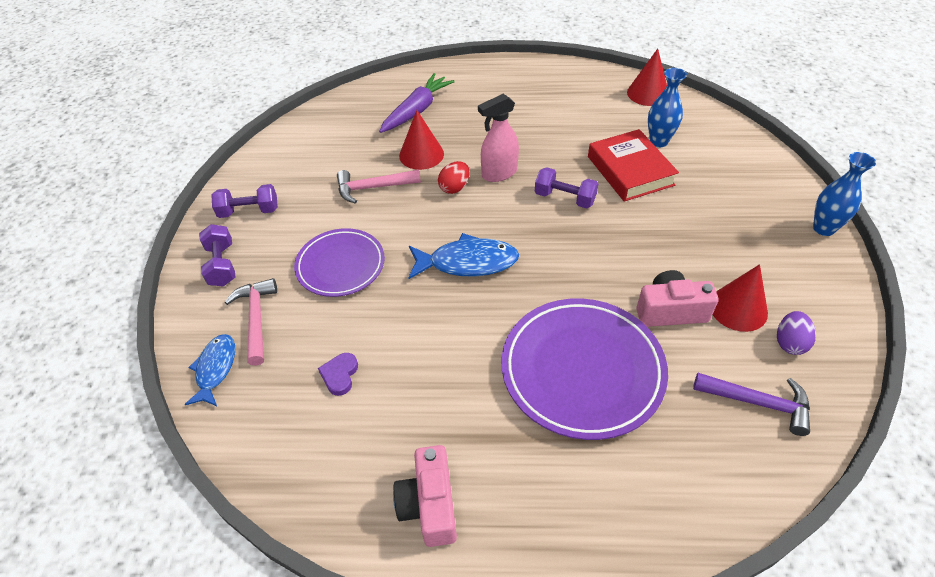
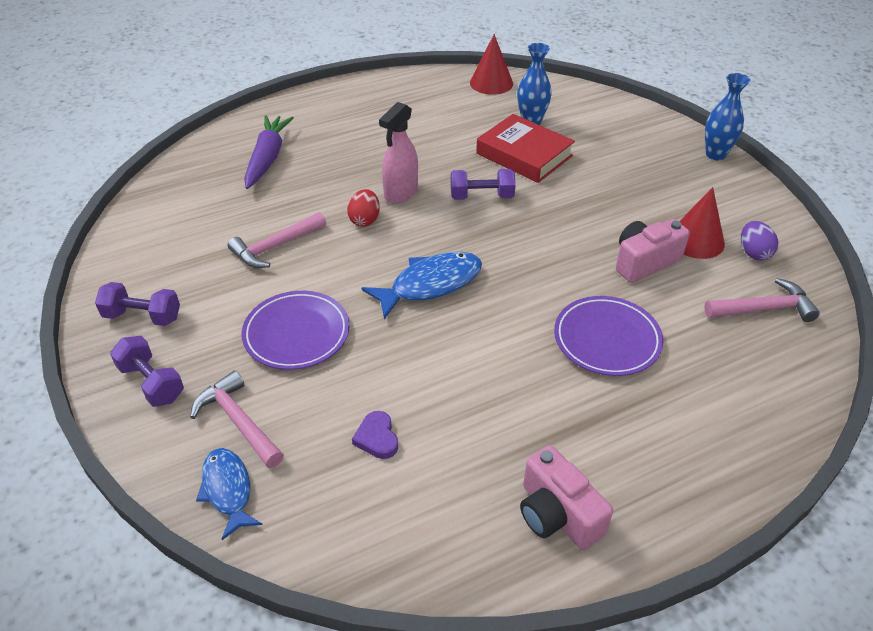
camera: 30 degrees left, 5 degrees down
purple dumbbell [211,184,278,218] -> purple dumbbell turned 45 degrees clockwise [95,282,180,326]
red cone [399,110,444,170] -> none
purple plate [501,298,668,440] -> purple plate [554,296,663,376], size x0.63
purple hammer [693,373,810,436] -> pink hammer [704,278,820,322]

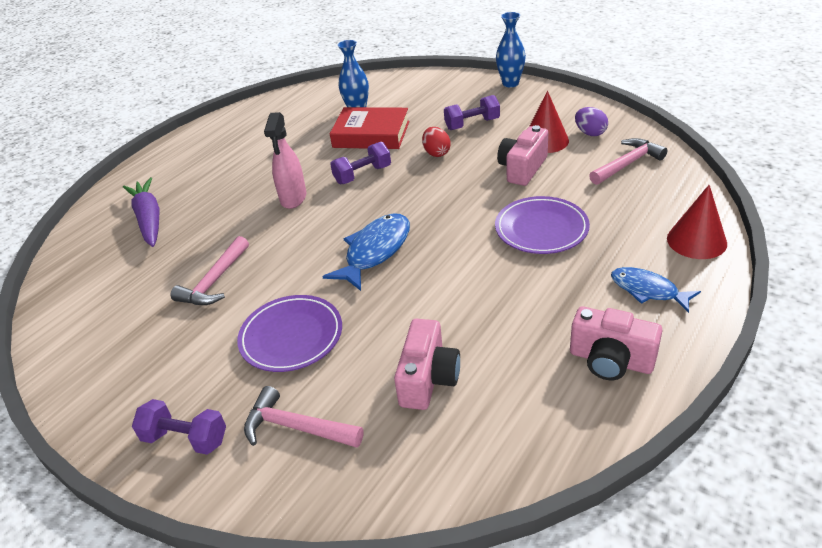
camera: 25 degrees left, 5 degrees down
purple dumbbell [95,282,180,326] -> purple dumbbell moved to [444,95,500,130]
blue fish [196,448,262,540] -> blue fish moved to [611,267,701,313]
red egg [347,189,380,227] -> red egg moved to [422,127,451,157]
purple heart [352,411,398,459] -> pink camera [394,319,460,410]
red cone [470,34,513,95] -> red cone moved to [667,185,727,259]

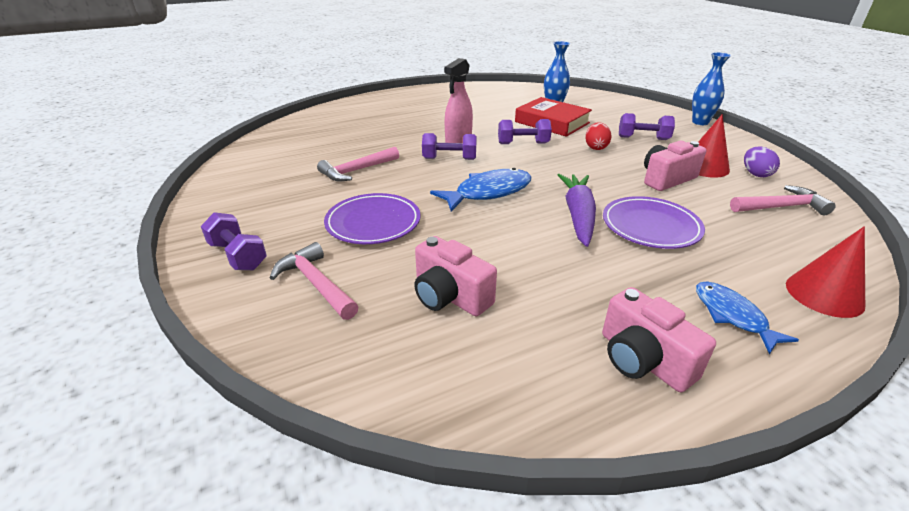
camera: 25 degrees right, 5 degrees down
purple carrot [123,178,159,247] -> purple carrot moved to [558,174,596,247]
pink camera [394,319,460,410] -> pink camera turned 90 degrees clockwise [414,236,497,316]
none -> purple dumbbell [422,133,477,160]

